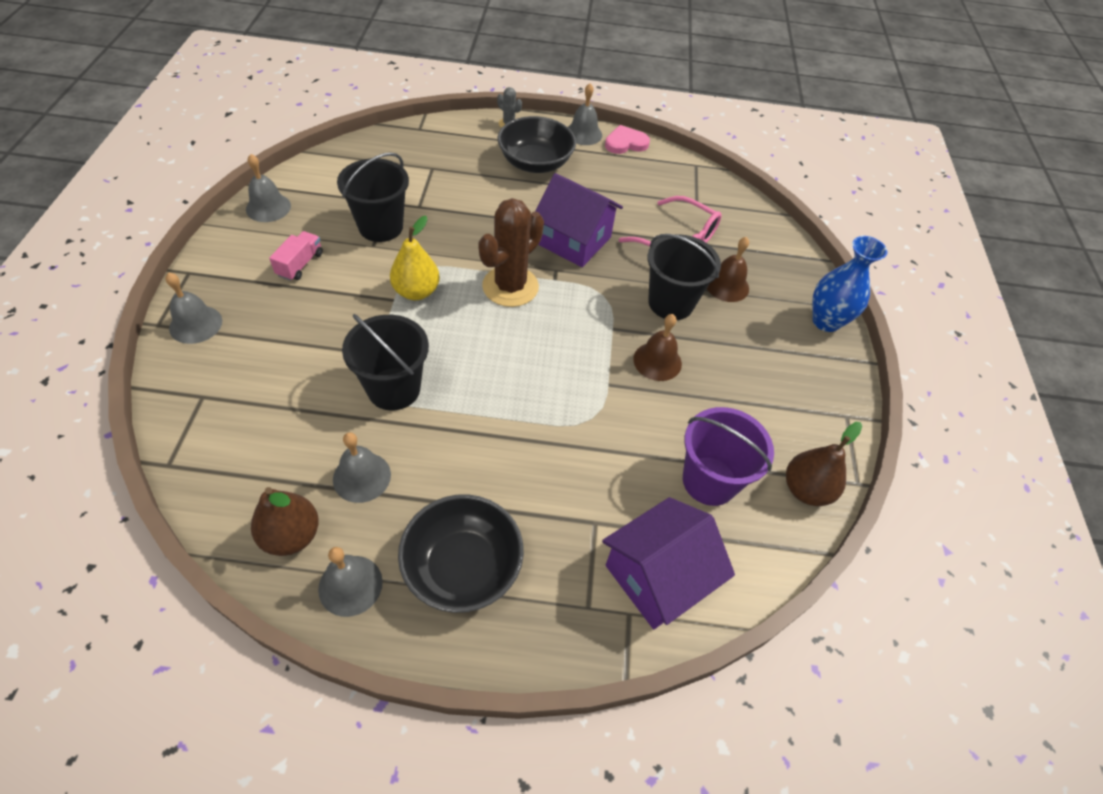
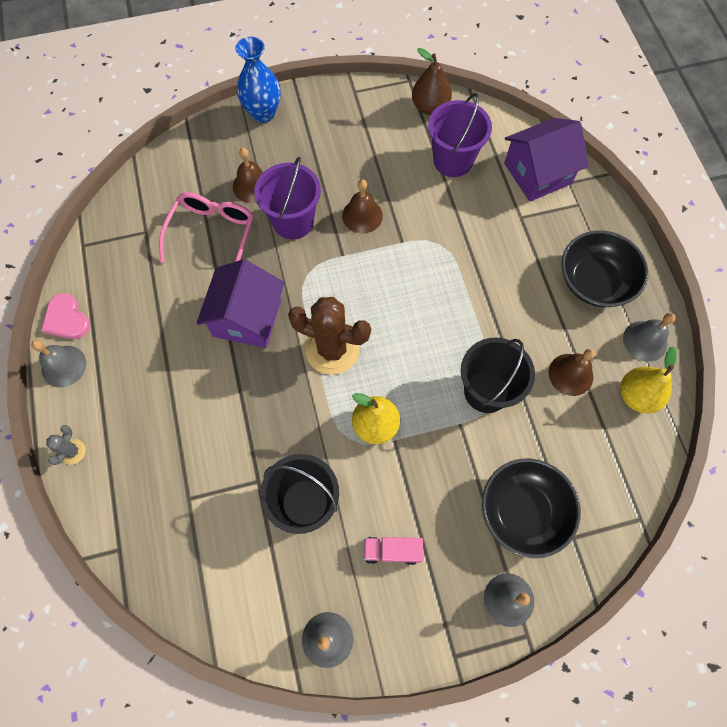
camera: 105 degrees left, 15 degrees up
brown pear [251,487,319,556] -> yellow pear [621,346,677,414]
grey bell [333,432,391,503] -> brown bell [548,349,595,396]
black bowl [497,116,576,173] -> black bowl moved to [482,458,581,558]
purple house [602,497,735,629] -> purple house turned 60 degrees counterclockwise [504,118,589,201]
black bucket [648,234,721,320] -> purple bucket [254,157,321,239]

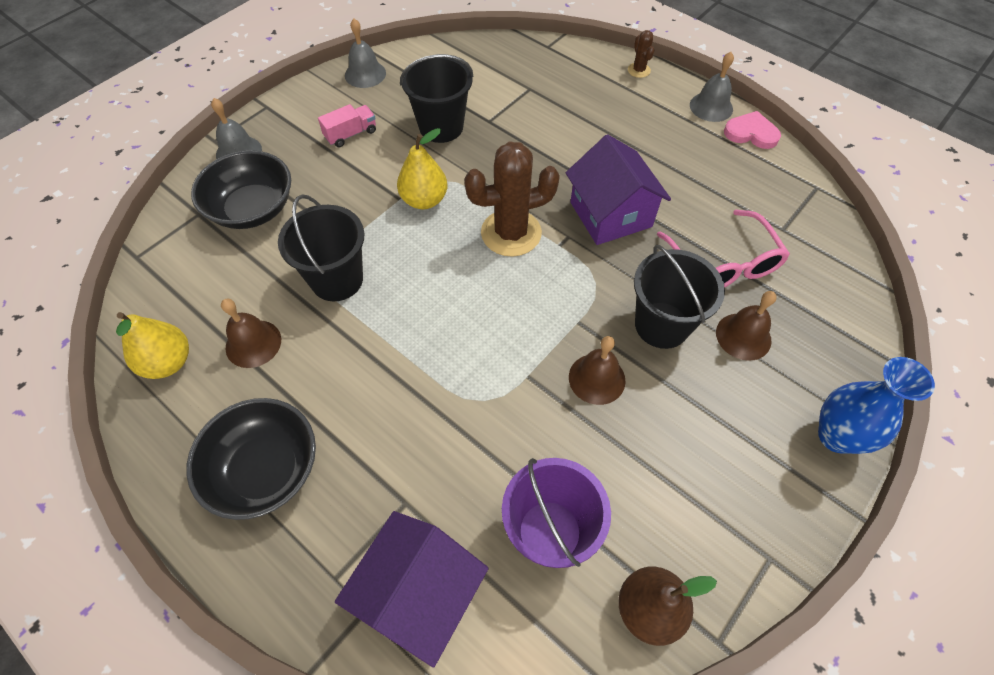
camera: 145 degrees right, 10 degrees down
grey cactus [46,425,86,465] -> brown cactus [628,30,654,78]
purple bucket [254,157,321,239] -> black bucket [634,245,725,349]
grey bell [623,313,676,362] -> none

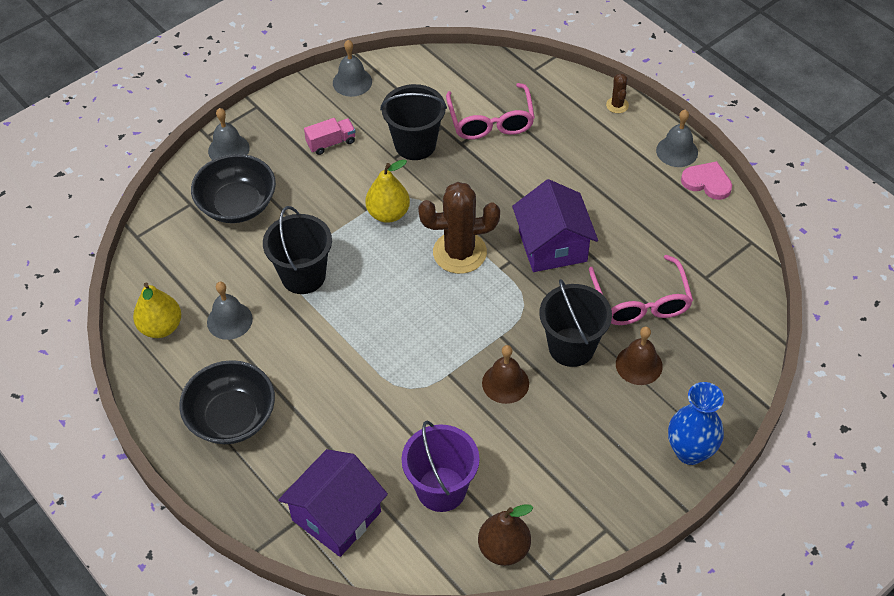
camera: 10 degrees right, 5 degrees down
brown bell [221,299,281,368] -> grey bell [207,282,253,340]
none -> pink glasses [446,83,535,140]

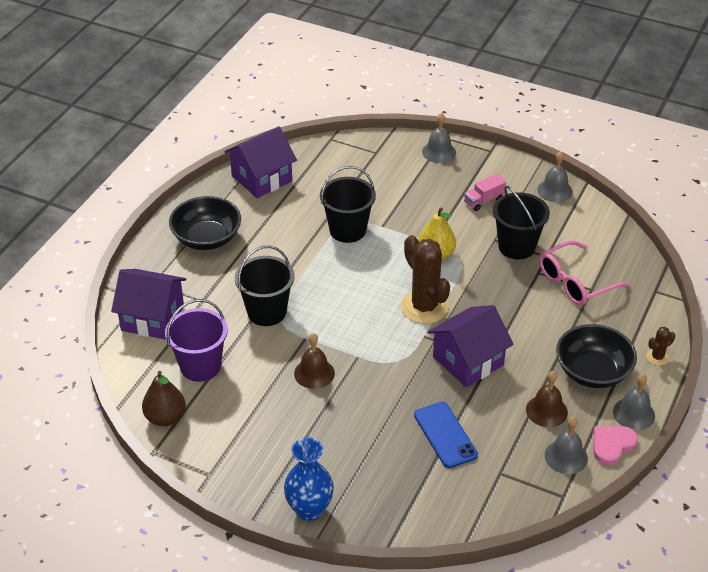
camera: 65 degrees right, 10 degrees down
yellow pear [133,282,181,338] -> purple house [224,126,297,198]
black bowl [191,154,276,223] -> black bowl moved to [556,324,637,388]
grey bell [207,282,253,340] -> grey bell moved to [545,417,588,474]
pink truck [304,118,356,155] -> pink truck turned 105 degrees clockwise [464,174,506,211]
black bucket [540,279,612,367] -> black bucket moved to [235,246,295,326]
pink glasses [589,255,693,325] -> blue phone [414,402,478,468]
brown bell [616,327,663,385] -> brown bell moved to [526,371,568,427]
pink heart [681,161,732,200] -> pink heart turned 135 degrees counterclockwise [593,426,638,465]

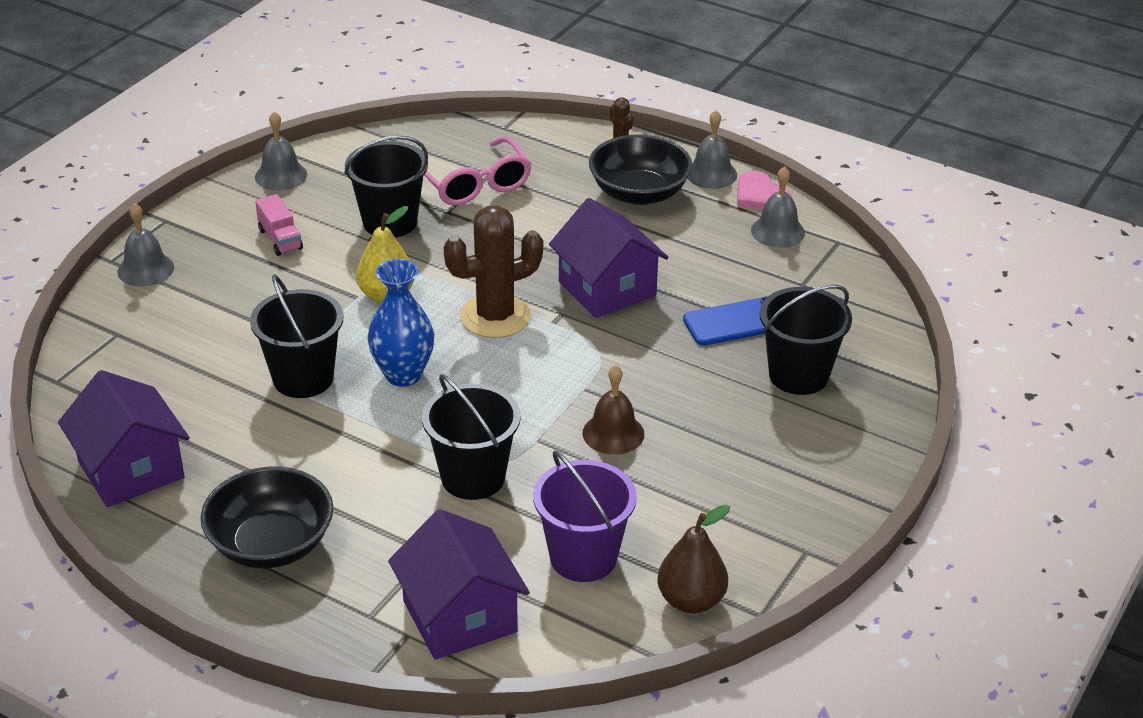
camera: 85 degrees left, 5 degrees down
purple house [111,269,186,340] -> purple house turned 45 degrees counterclockwise [388,509,530,660]
blue vase [284,437,334,521] -> blue vase moved to [368,259,434,386]
brown bell [526,371,568,427] -> none
none -> black bucket [760,285,852,395]

